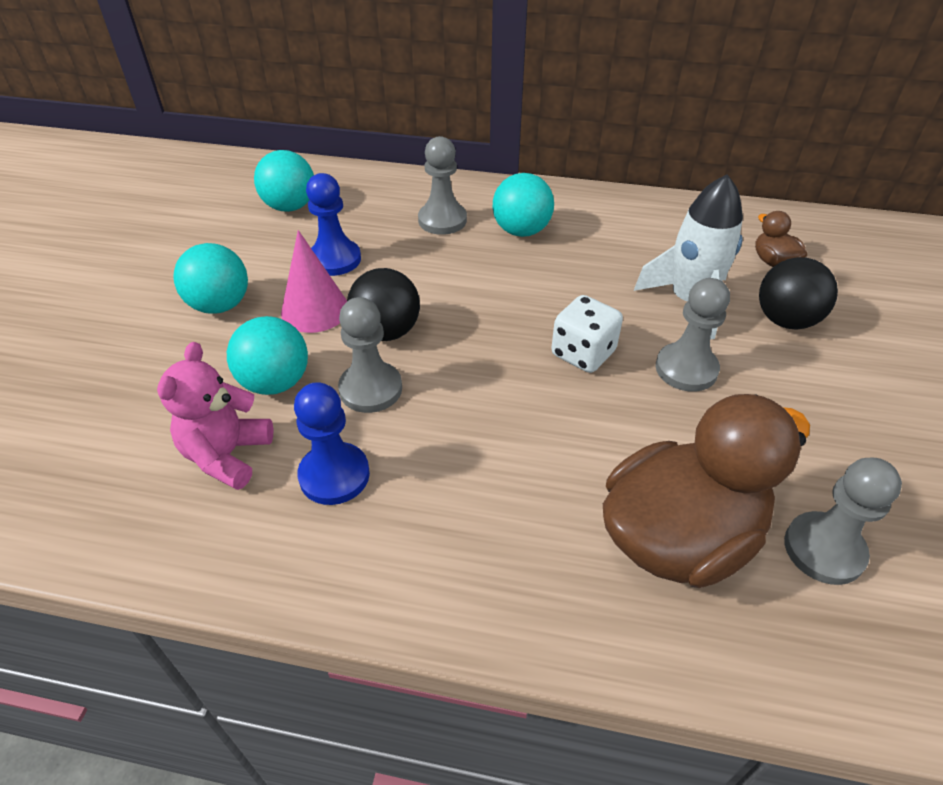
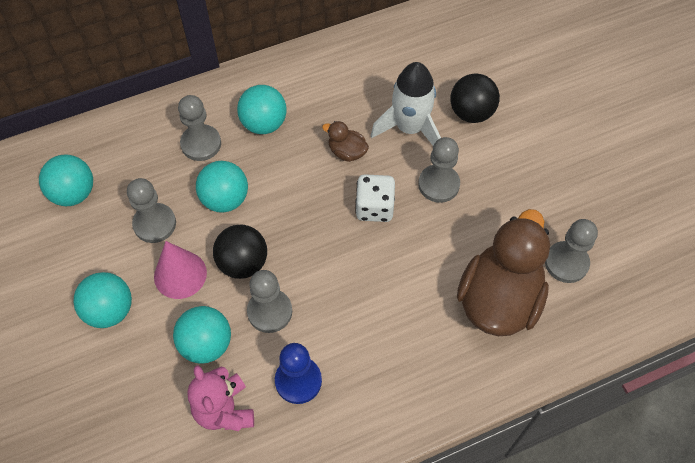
camera: 35 degrees left, 15 degrees up
blue pawn [306,173,361,276] -> grey pawn [127,178,176,243]
brown duck [755,211,807,267] -> brown duck moved to [322,121,369,162]
none -> turquoise ball [196,161,248,213]

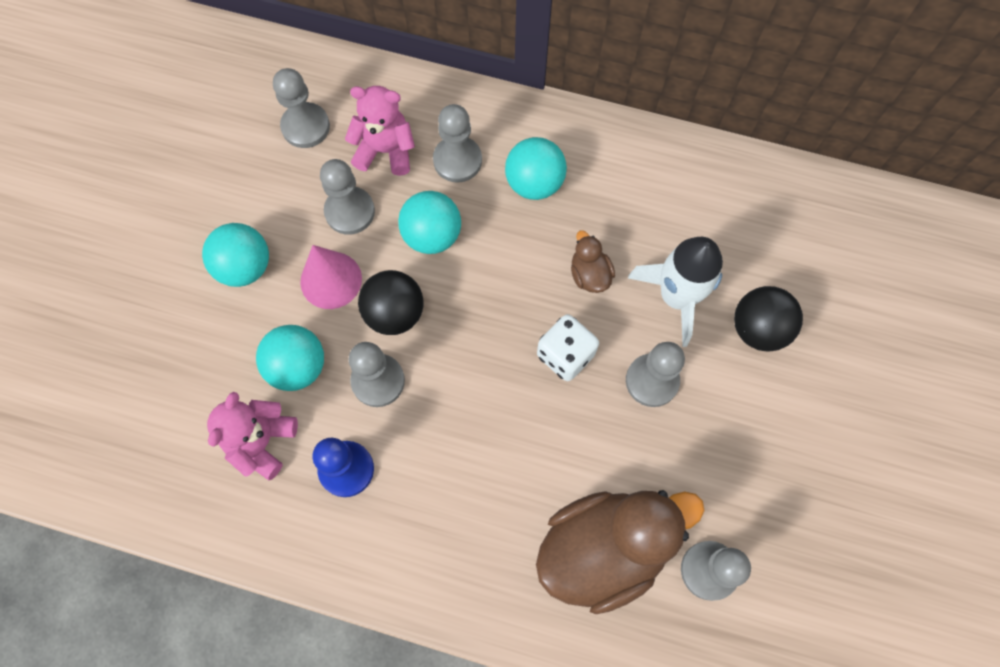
camera: 40 degrees right, 10 degrees up
turquoise ball [39,155,93,206] -> grey pawn [273,68,330,148]
none -> pink teddy bear [345,86,415,176]

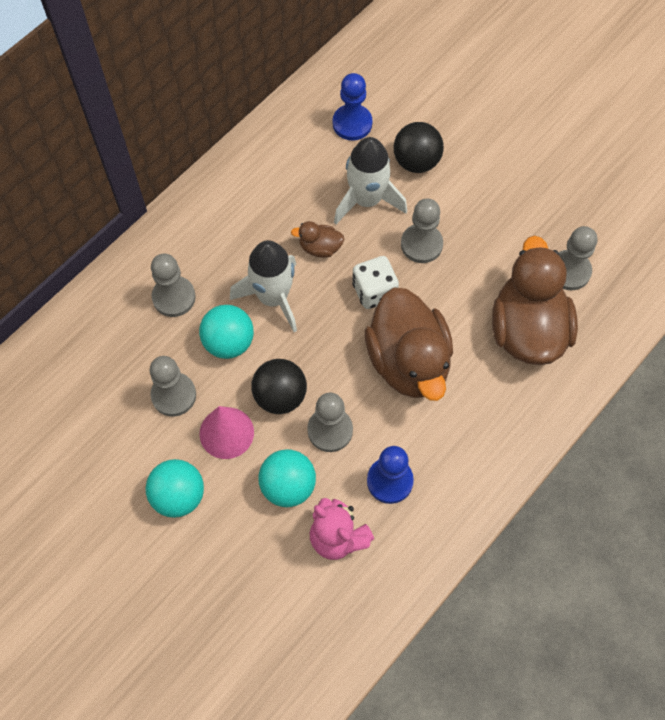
camera: 65 degrees left, 5 degrees down
grey pawn [273,68,330,148] -> none
pink teddy bear [345,86,415,176] -> none
turquoise ball [505,137,567,200] -> none
none -> white rocket [230,240,297,332]
none -> blue pawn [333,73,373,141]
none -> brown duck [365,287,453,401]

